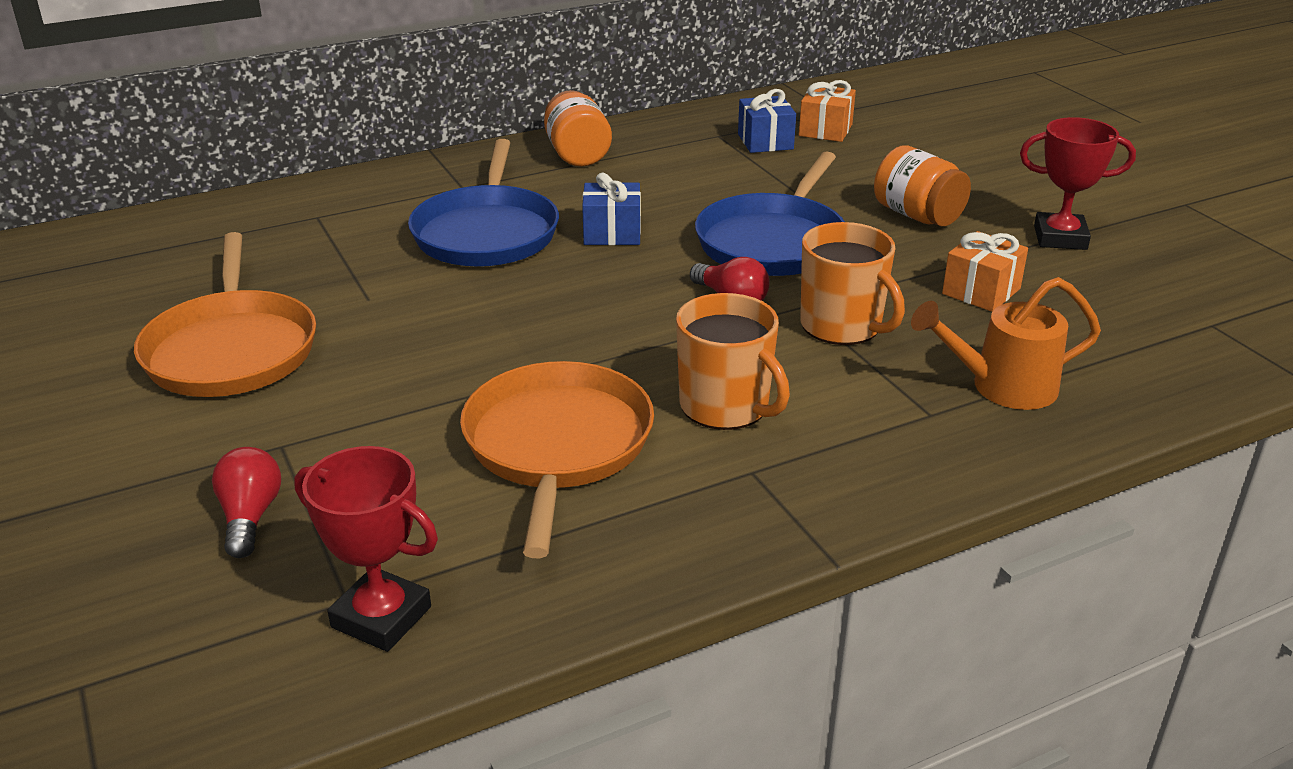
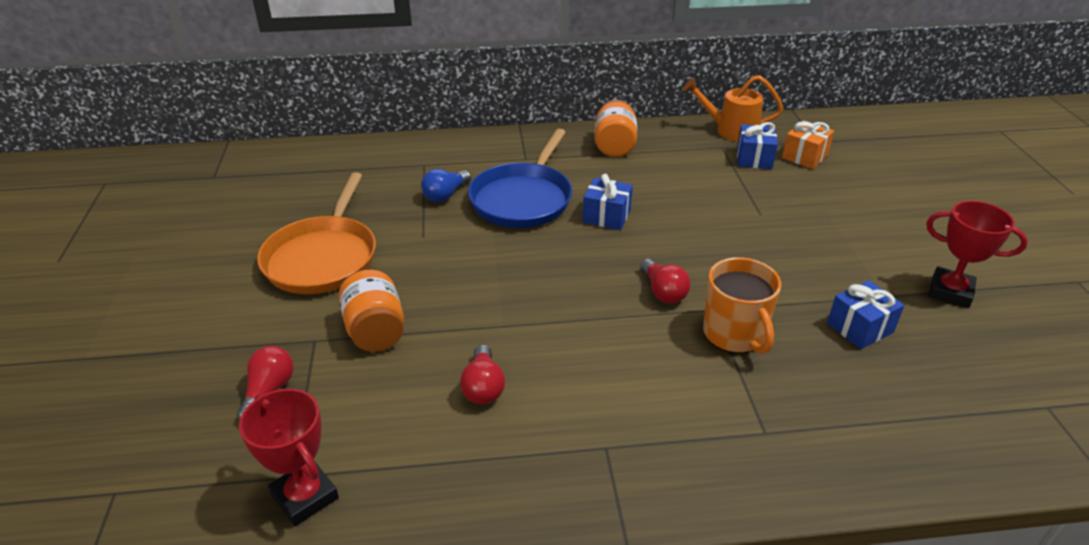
camera: 20 degrees right, 5 degrees up
orange pan [460,361,654,558] -> red light bulb [460,345,505,404]
orange mug [676,293,790,430] -> none
blue pan [695,151,845,276] -> none
orange jar [874,145,971,226] -> orange jar moved to [339,270,404,352]
orange watering can [911,277,1101,410] -> orange watering can moved to [683,75,783,142]
orange gift [942,231,1028,312] -> blue gift [827,280,904,349]
none -> blue light bulb [421,169,471,202]

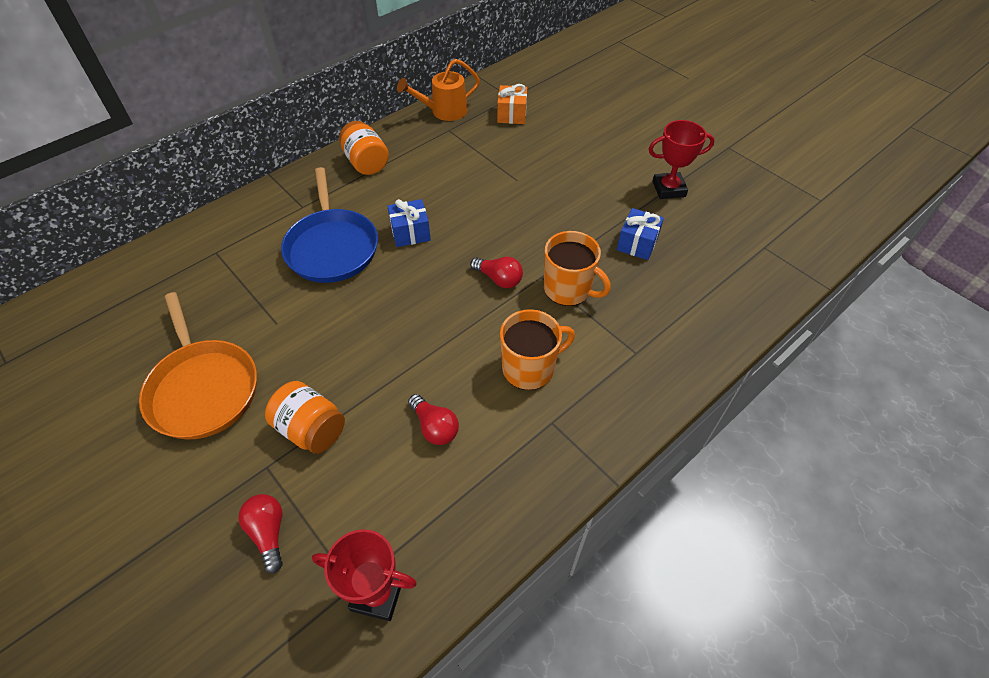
camera: 35 degrees left, 15 degrees up
blue light bulb [421,169,471,202] -> none
blue gift [737,122,778,169] -> none
none -> orange mug [500,309,575,390]

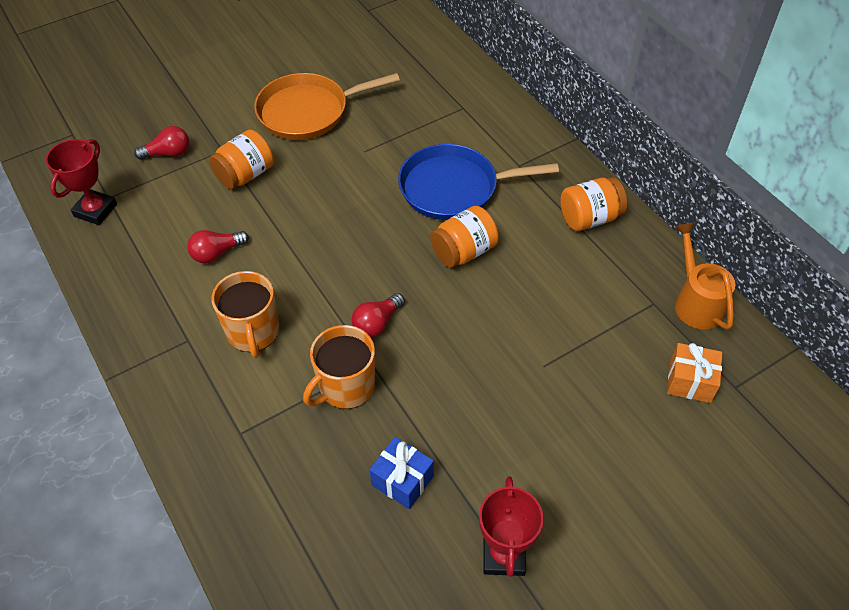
camera: 100 degrees right, 0 degrees up
blue gift [387,199,431,247] -> orange jar [430,206,499,268]

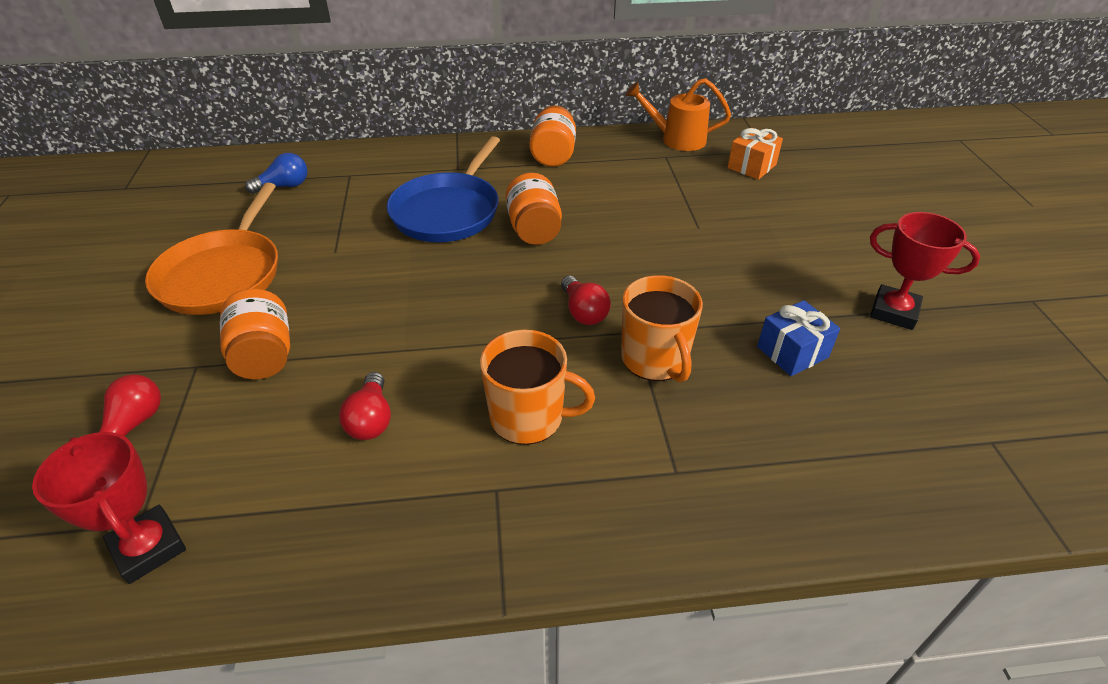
camera: 65 degrees left, 10 degrees down
none -> blue light bulb [245,153,307,194]

